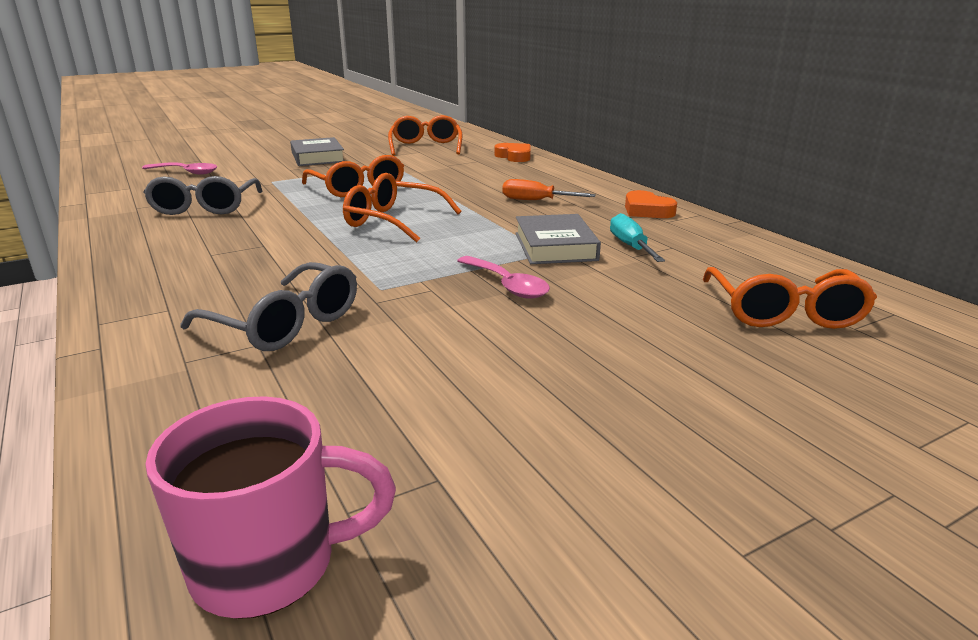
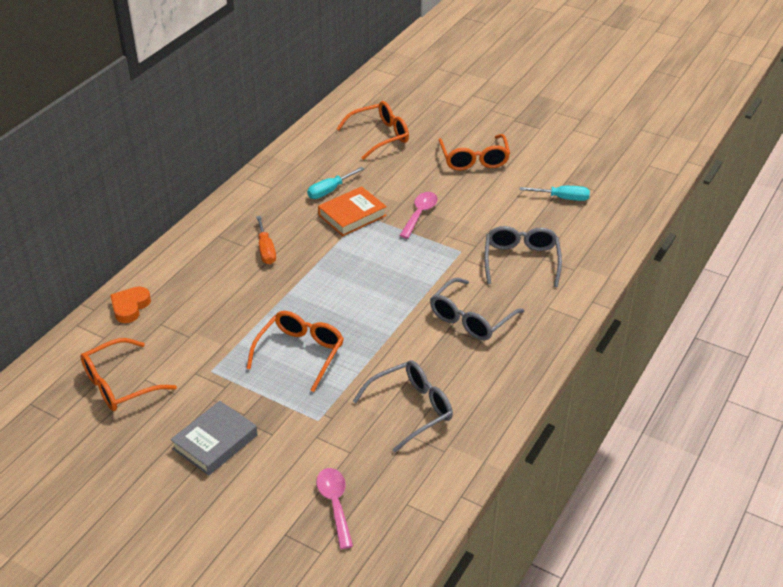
camera: 120 degrees left, 15 degrees up
pink mug [146,396,396,619] -> none
orange glasses [343,173,461,242] -> orange glasses moved to [439,134,510,170]
grey book [515,214,601,264] -> orange book [318,186,387,236]
orange heart [625,190,677,218] -> none
none -> grey glasses [430,278,524,341]
none -> turquoise screwdriver [520,186,590,201]

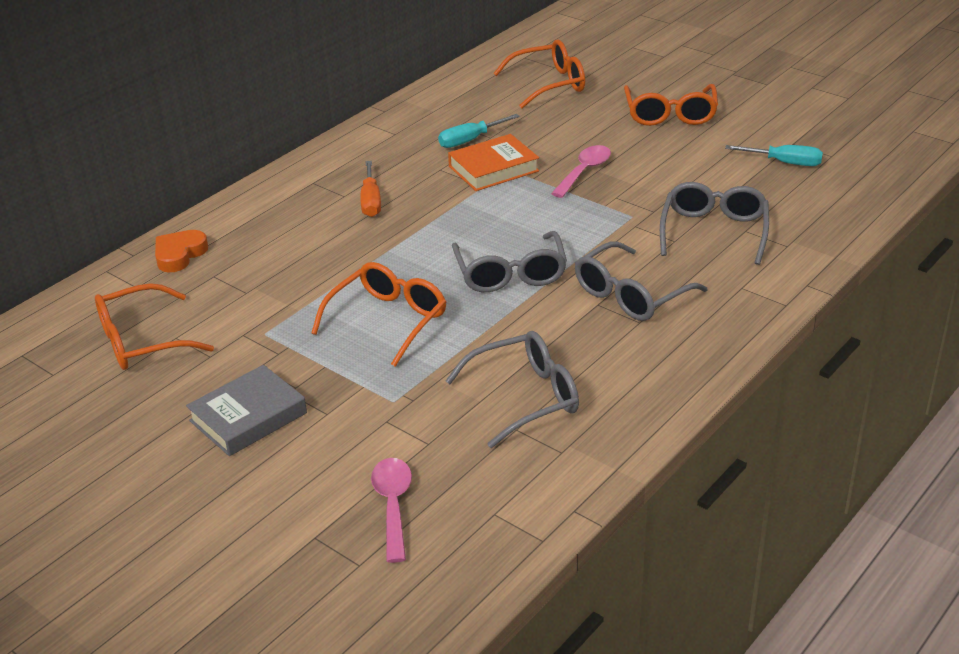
camera: 10 degrees right, 5 degrees down
none -> grey glasses [452,231,567,292]

